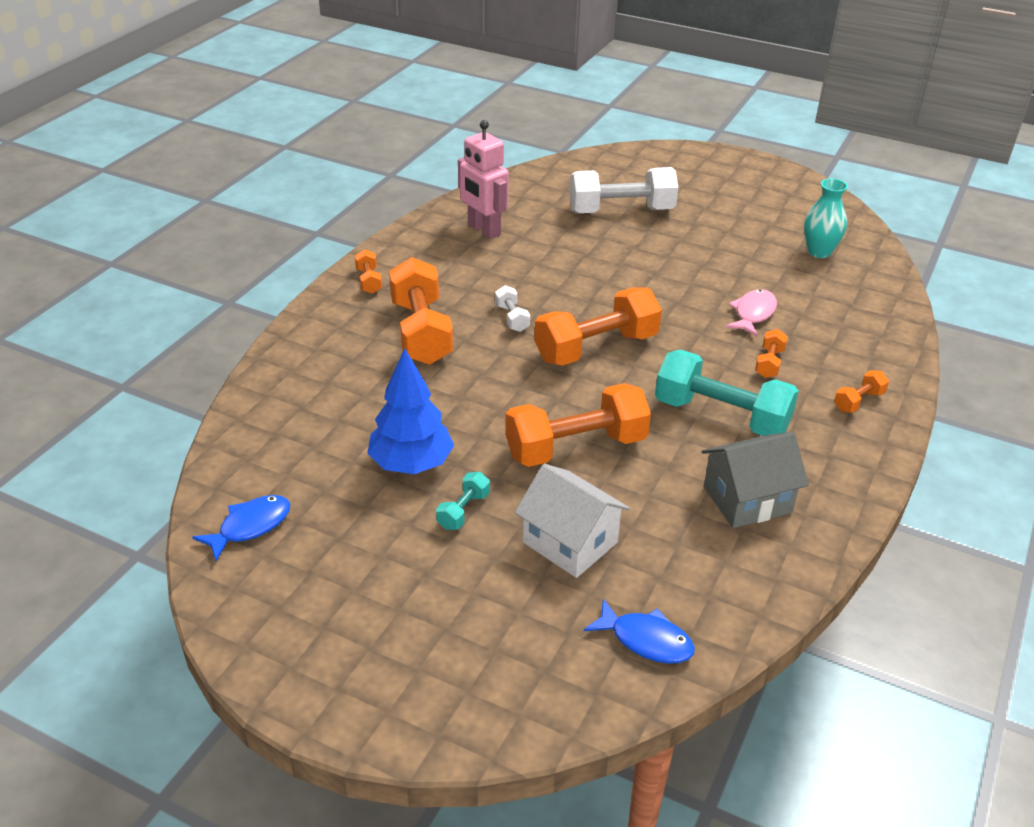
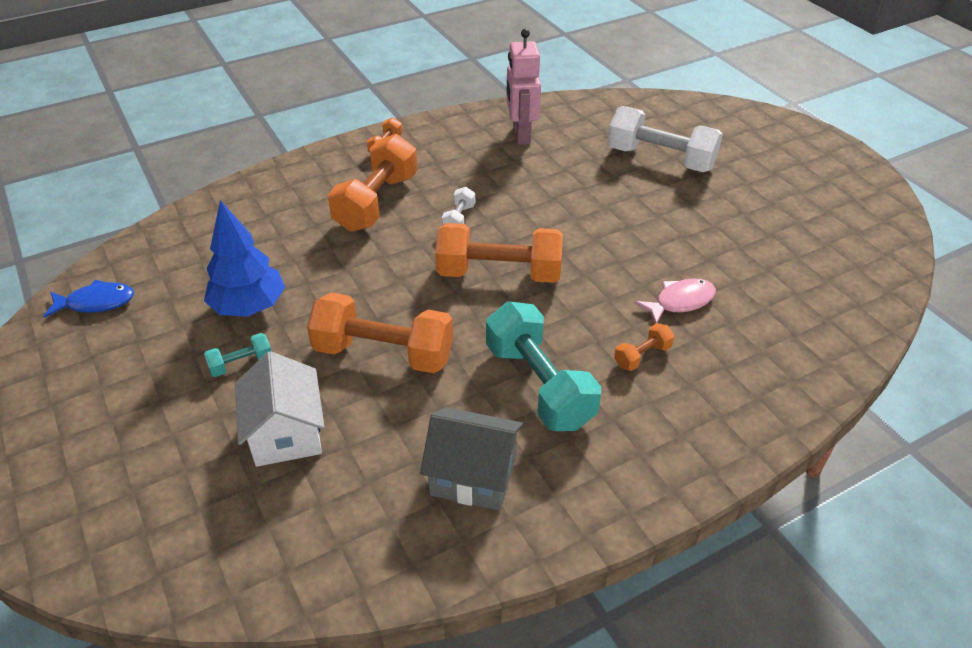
camera: 35 degrees right, 5 degrees up
blue fish [584,599,695,664] -> none
turquoise vase [804,178,848,258] -> none
orange dumbbell [834,370,889,413] -> none

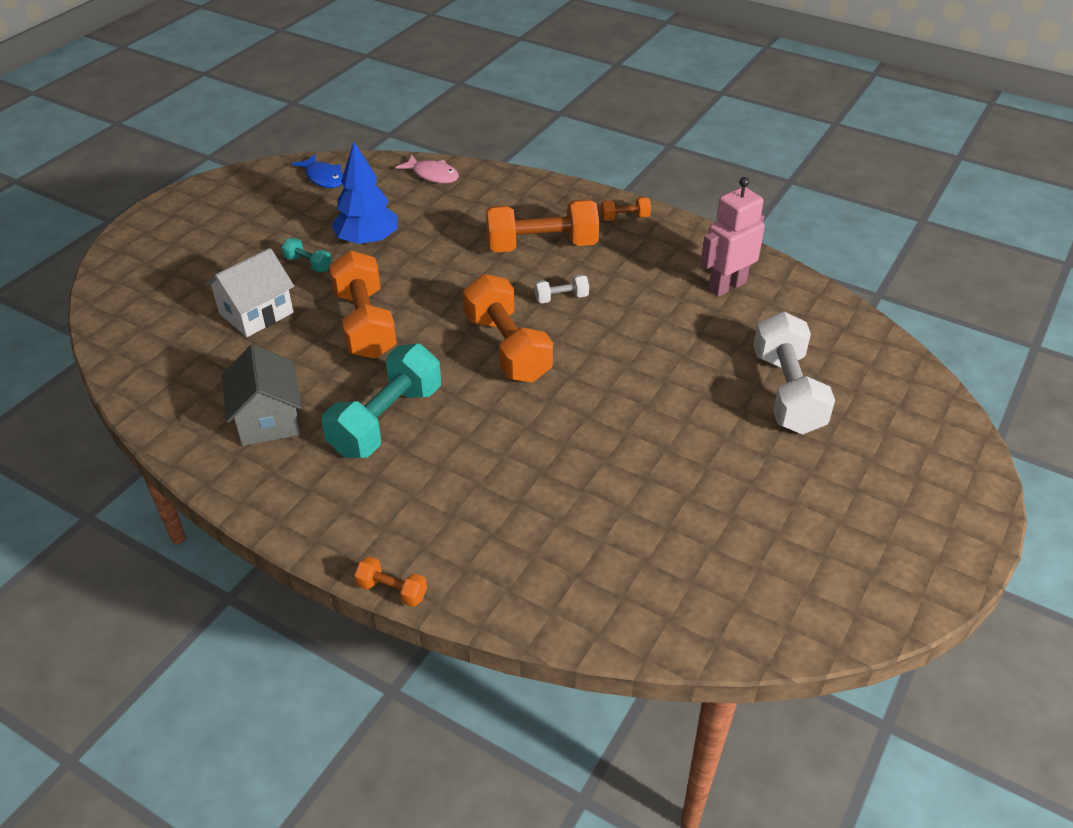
camera: 60 degrees right, 0 degrees up
orange dumbbell [614,323,674,371] -> orange dumbbell moved to [354,557,427,607]
pink fish [634,279,716,324] -> pink fish moved to [395,155,459,183]

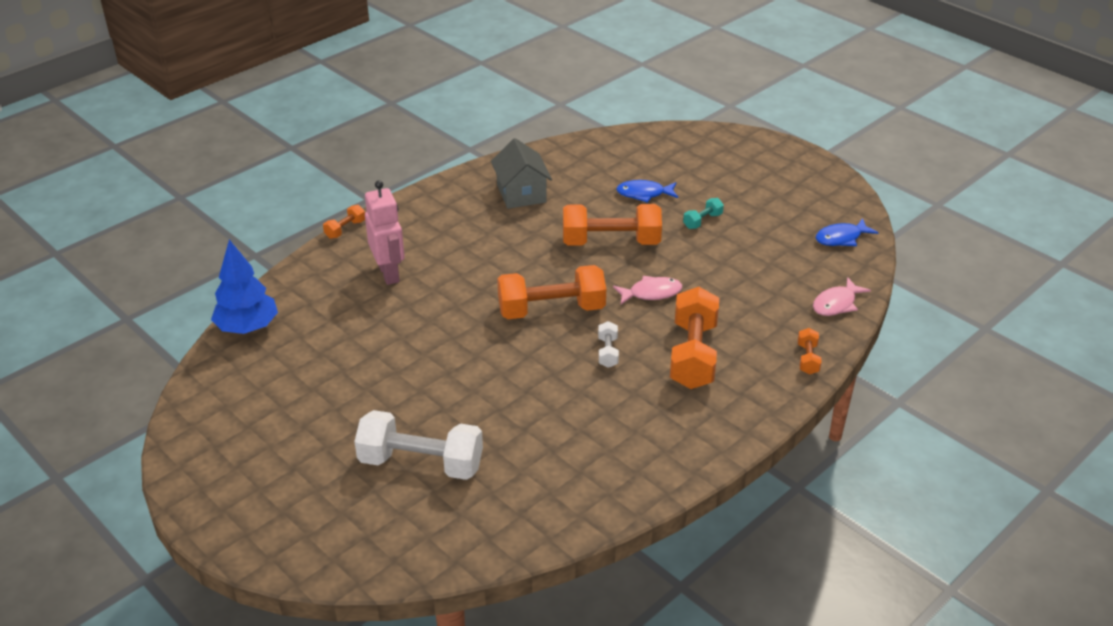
camera: 105 degrees right, 5 degrees down
white house [205,248,294,337] -> blue fish [616,180,678,203]
grey house [222,344,302,446] -> grey house turned 75 degrees clockwise [491,138,552,209]
turquoise dumbbell [321,344,441,458] -> none
blue tree [331,142,398,246] -> blue tree moved to [211,239,278,334]
orange dumbbell [601,197,651,221] -> orange dumbbell moved to [798,328,822,375]
pink robot [701,177,765,297] -> pink robot moved to [365,180,405,285]
none -> pink fish [613,276,682,304]

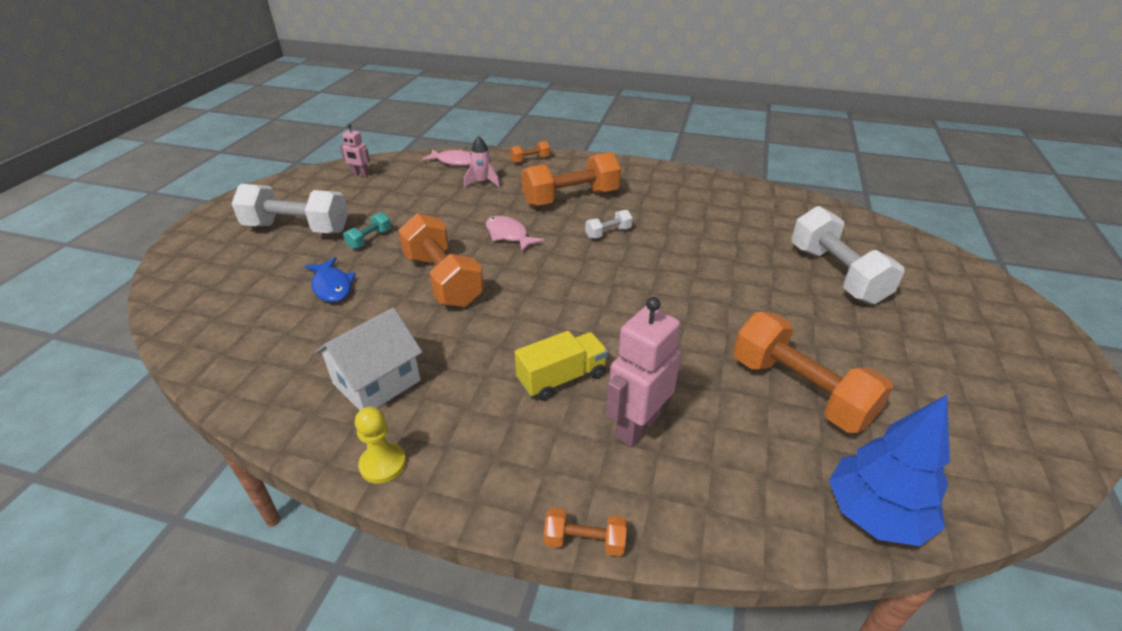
camera: 120 degrees left, 0 degrees up
grey house [491,138,552,209] -> white house [314,308,422,410]
orange dumbbell [497,265,606,319] -> orange dumbbell moved to [733,312,894,433]
turquoise dumbbell [683,198,724,229] -> turquoise dumbbell turned 75 degrees counterclockwise [343,212,391,249]
blue fish [816,218,879,246] -> pink robot [340,124,370,177]
none -> white dumbbell [231,184,348,233]
none -> yellow pawn [355,407,406,484]
none -> pink rocket [464,136,500,188]
none -> yellow truck [515,331,608,401]

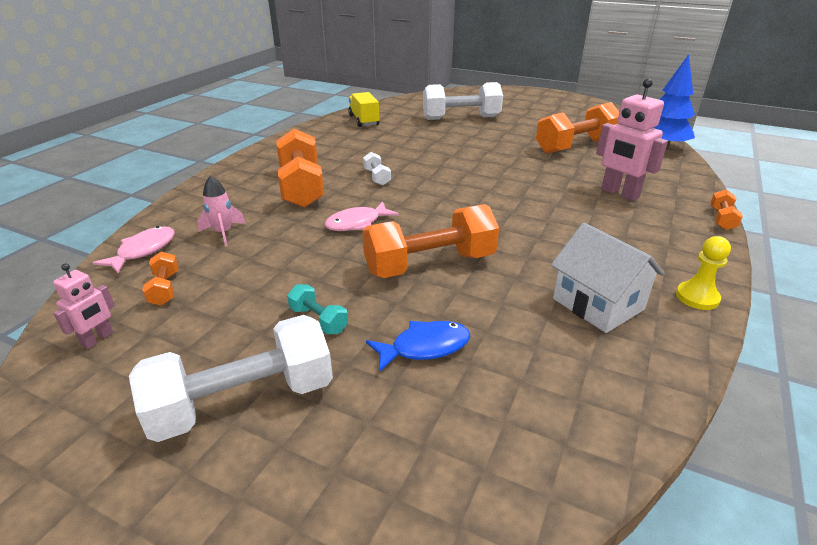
camera: 80 degrees left, 5 degrees down
white dumbbell [231,184,348,233] -> white dumbbell turned 45 degrees clockwise [129,315,333,442]
orange dumbbell [510,141,550,163] -> orange dumbbell moved to [142,251,179,306]
yellow truck [515,331,608,401] -> yellow truck moved to [348,92,380,127]

